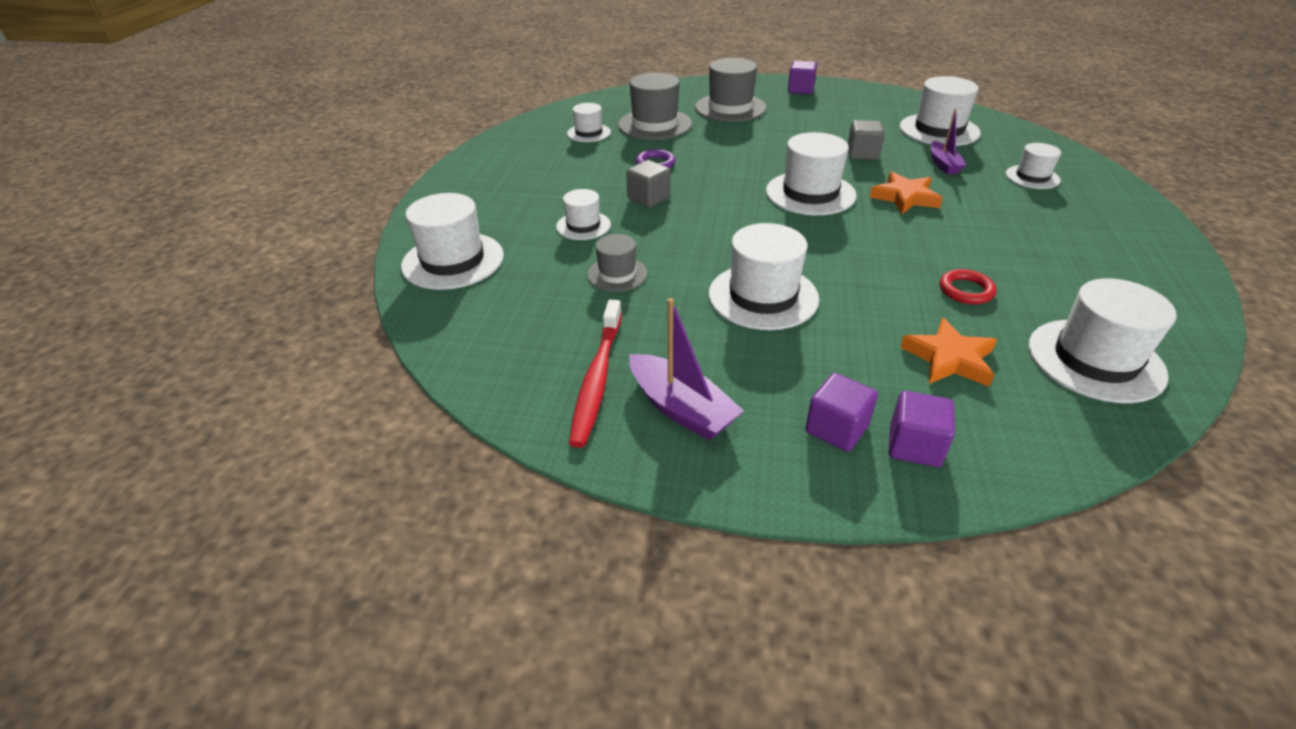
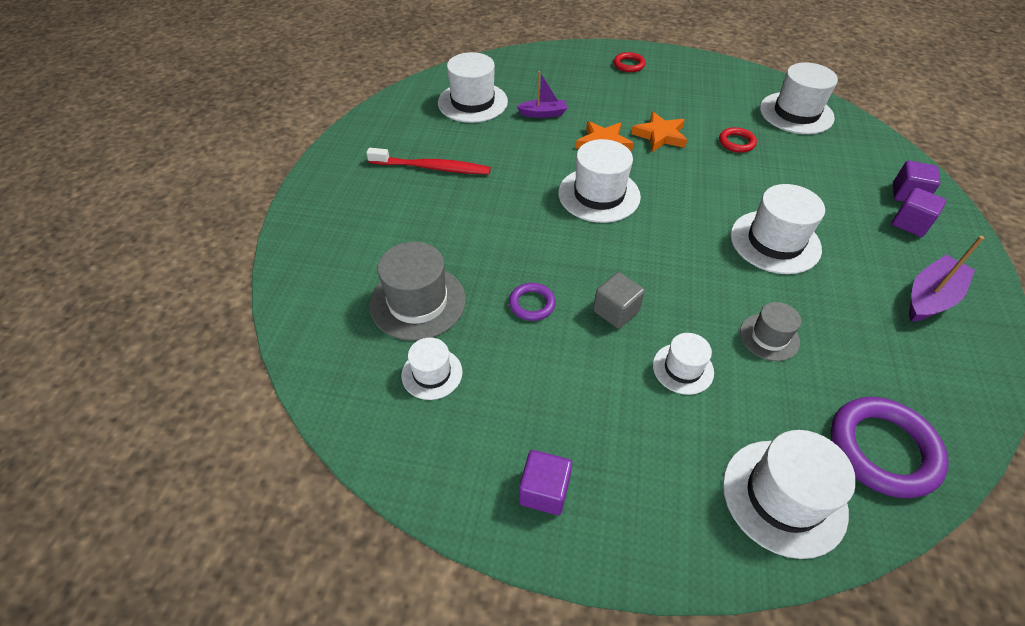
camera: 90 degrees left, 10 degrees up
red toothbrush [569,300,622,448] -> red toothbrush moved to [366,148,491,175]
grey hat [695,58,767,122] -> none
purple cube [788,61,817,94] -> purple cube moved to [519,450,572,515]
grey cube [848,120,885,160] -> none
orange star [900,318,997,387] -> orange star moved to [631,112,687,152]
white hat [1006,143,1061,189] -> none
none -> red ring [614,52,646,72]
none -> purple ring [830,397,948,498]

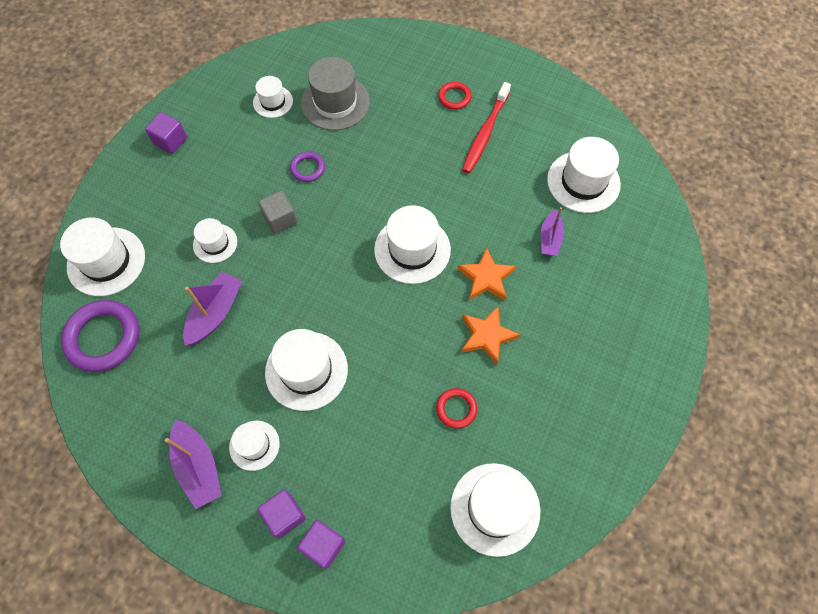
camera: 105 degrees right, 15 degrees up
red ring [614,52,646,72] -> red ring moved to [438,82,471,110]
grey hat [740,302,801,361] -> purple boat [183,271,242,346]
none -> white hat [229,421,280,471]

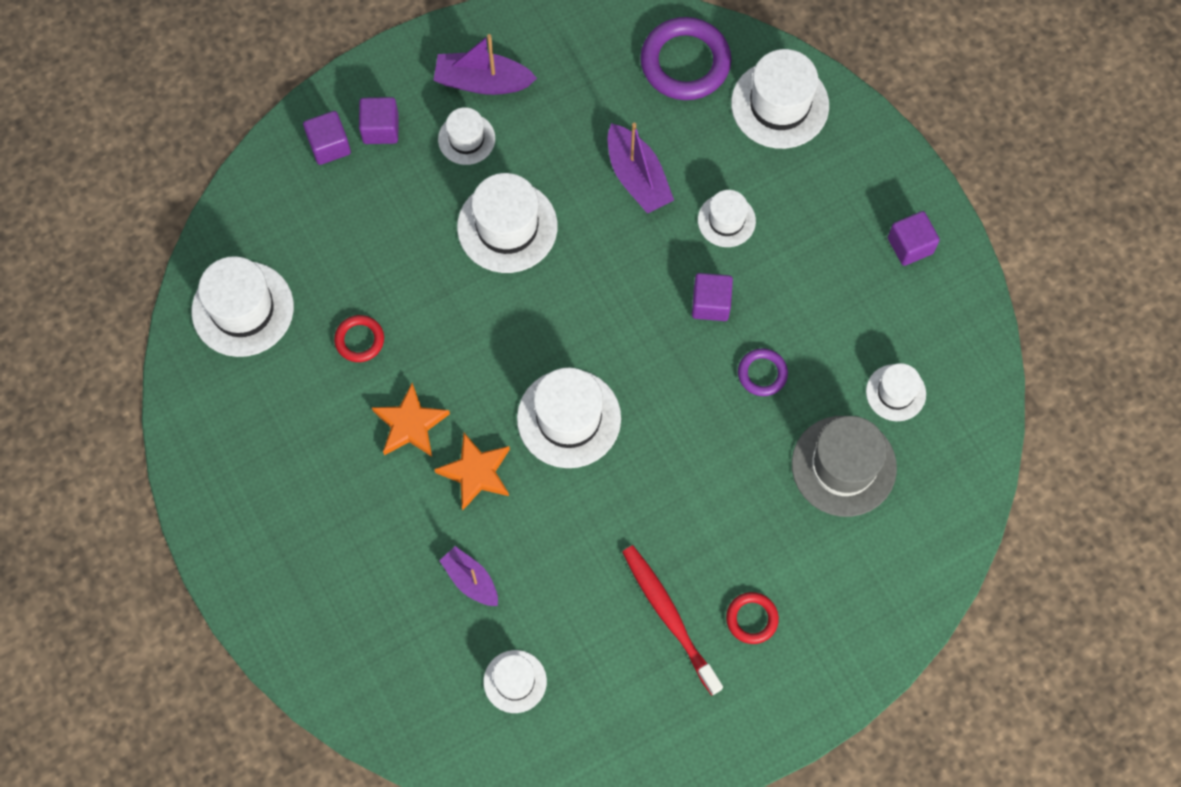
camera: 125 degrees right, 5 degrees up
grey cube [258,191,297,234] -> purple cube [692,273,733,321]
white hat [547,137,621,213] -> white hat [483,650,547,713], size x0.58

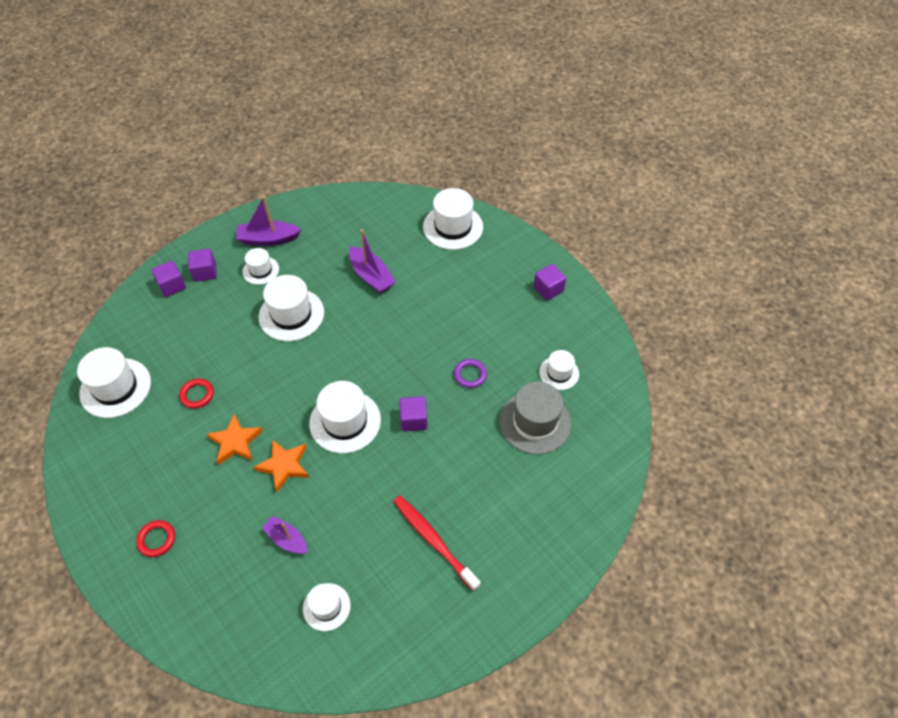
camera: 10 degrees left, 15 degrees down
purple ring [640,17,731,100] -> none
purple cube [692,273,733,321] -> purple cube moved to [399,396,428,432]
white hat [698,190,756,247] -> none
red ring [726,592,779,644] -> red ring moved to [136,520,175,557]

